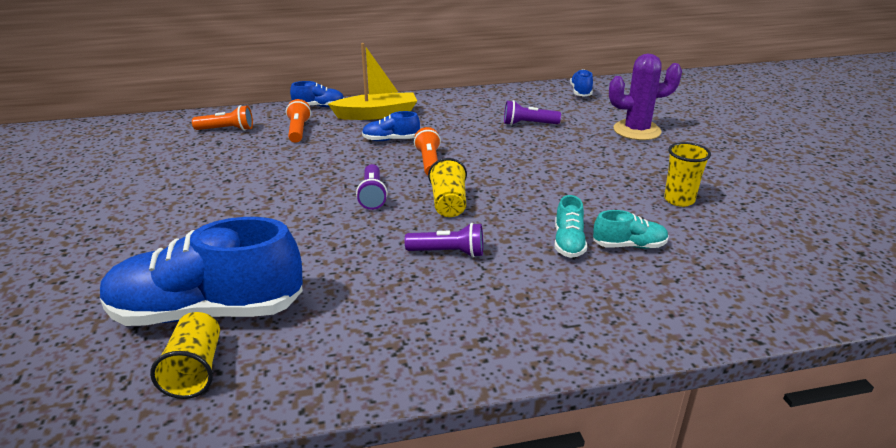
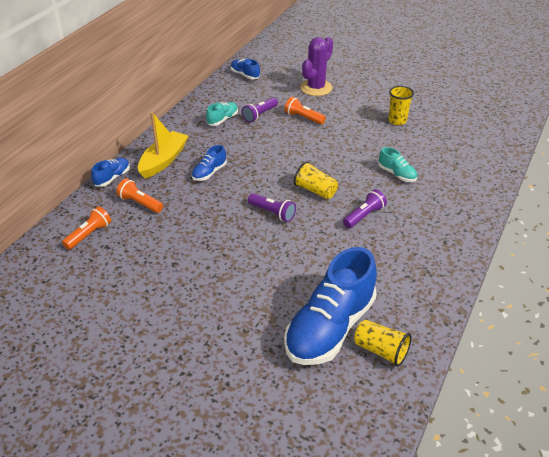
camera: 50 degrees left, 10 degrees up
orange flashlight [414,127,441,175] -> orange flashlight moved to [284,97,326,125]
turquoise shoe [593,210,669,249] -> turquoise shoe moved to [206,102,238,126]

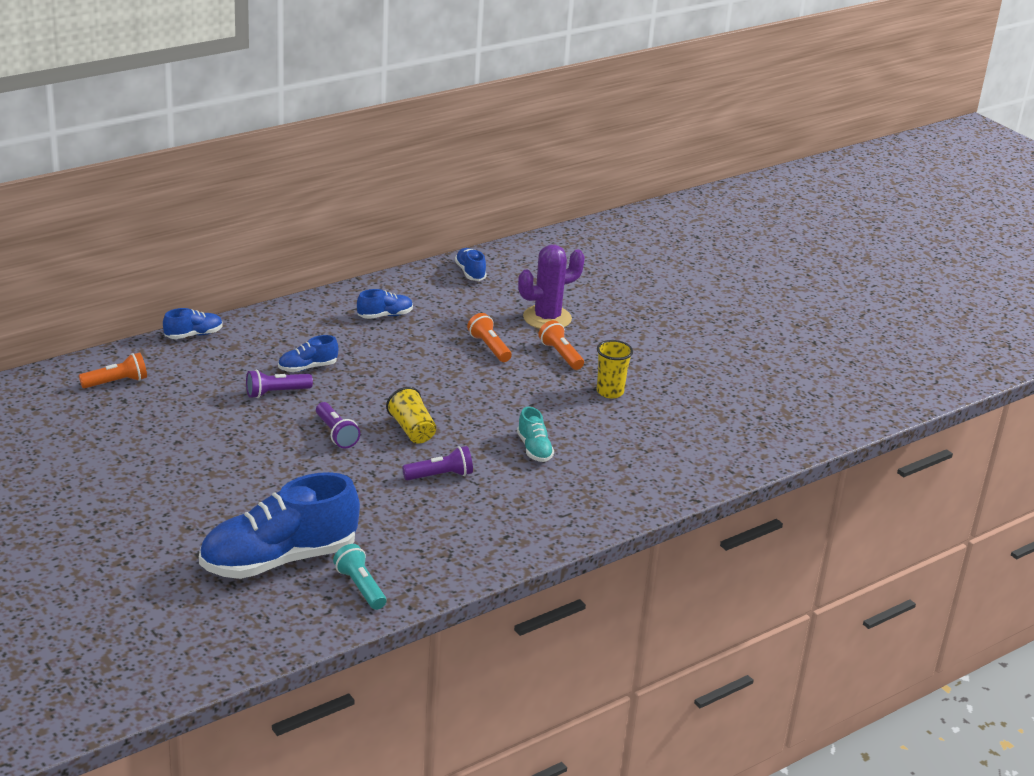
camera: 25 degrees right, 10 degrees down
orange flashlight [116,179,163,213] -> orange flashlight moved to [538,320,584,370]
yellow boat [138,112,188,178] -> none
turquoise shoe [206,102,238,126] -> blue shoe [357,289,413,319]
purple flashlight [242,97,278,122] -> purple flashlight moved to [246,369,313,398]
yellow cup [354,320,412,367] -> none
none -> turquoise flashlight [333,544,386,610]

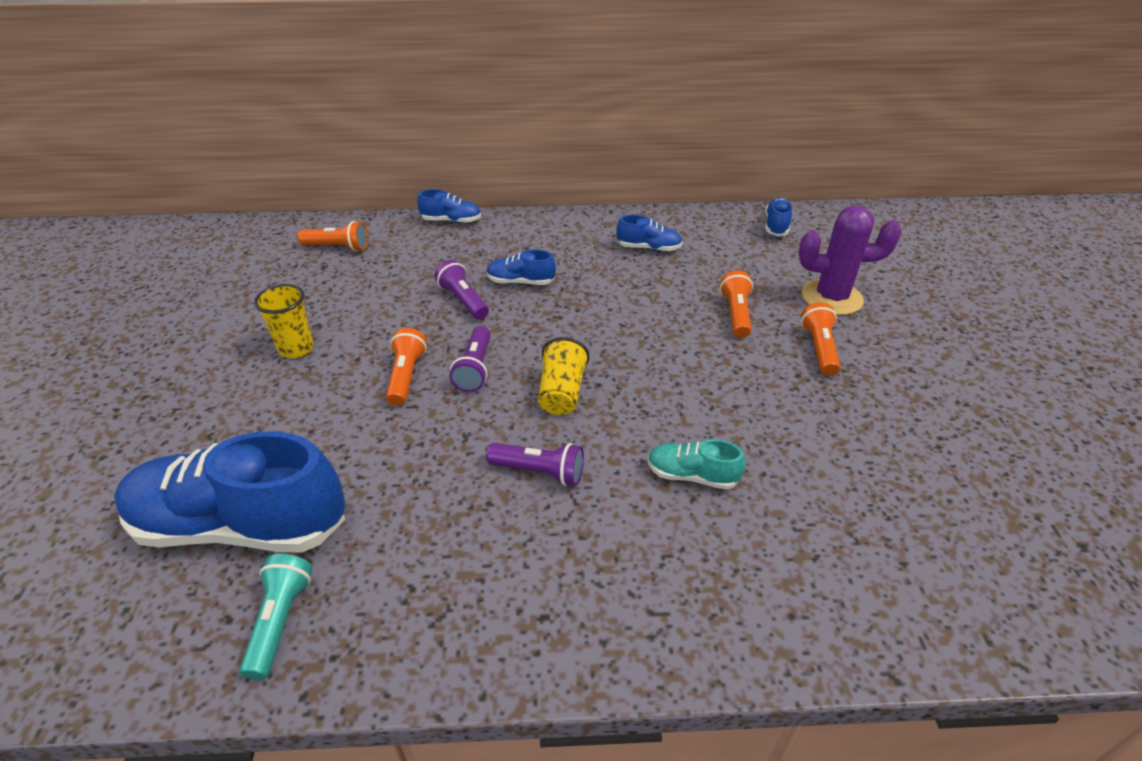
camera: 35 degrees right, 10 degrees up
purple flashlight [246,369,313,398] -> purple flashlight turned 45 degrees clockwise [435,260,489,319]
turquoise shoe [517,407,554,462] -> turquoise shoe turned 90 degrees clockwise [647,439,746,489]
yellow cup [597,340,633,398] -> yellow cup moved to [254,284,314,358]
none -> orange flashlight [386,328,427,406]

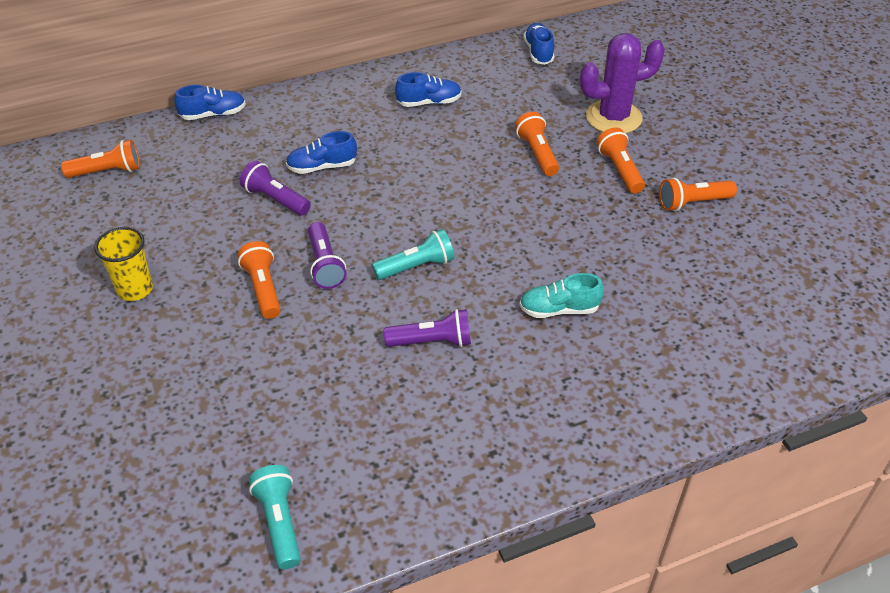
camera: 20 degrees left, 5 degrees up
blue shoe [114,431,345,553] -> none
yellow cup [538,337,589,415] -> turquoise flashlight [372,229,454,280]
none -> orange flashlight [659,178,737,211]

